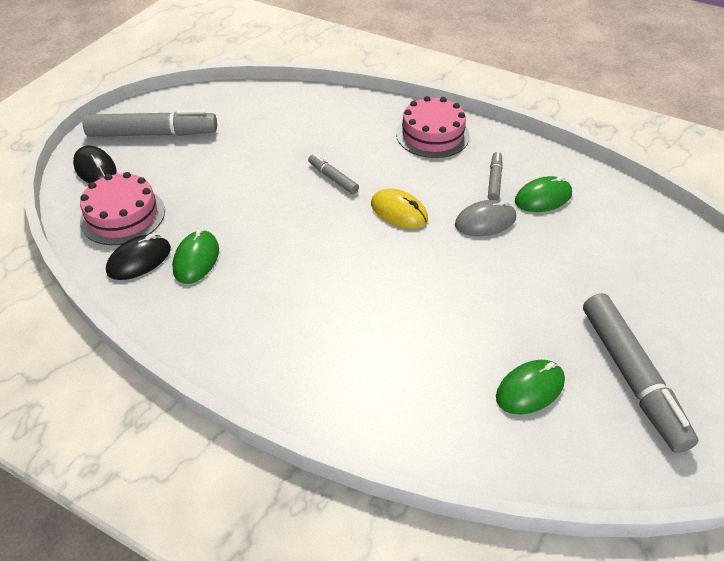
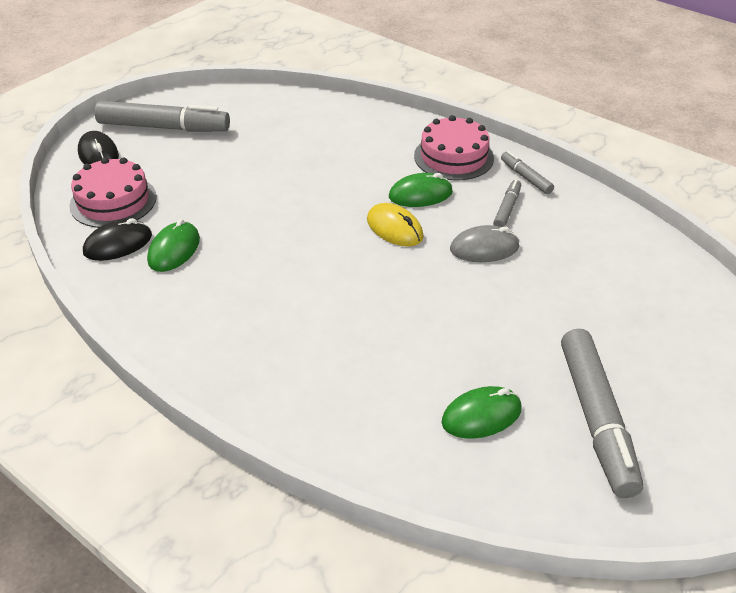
camera: 10 degrees right, 5 degrees down
grey marker [308,154,359,194] -> grey marker moved to [501,151,554,194]
green mouse [515,176,572,212] -> green mouse moved to [389,173,453,207]

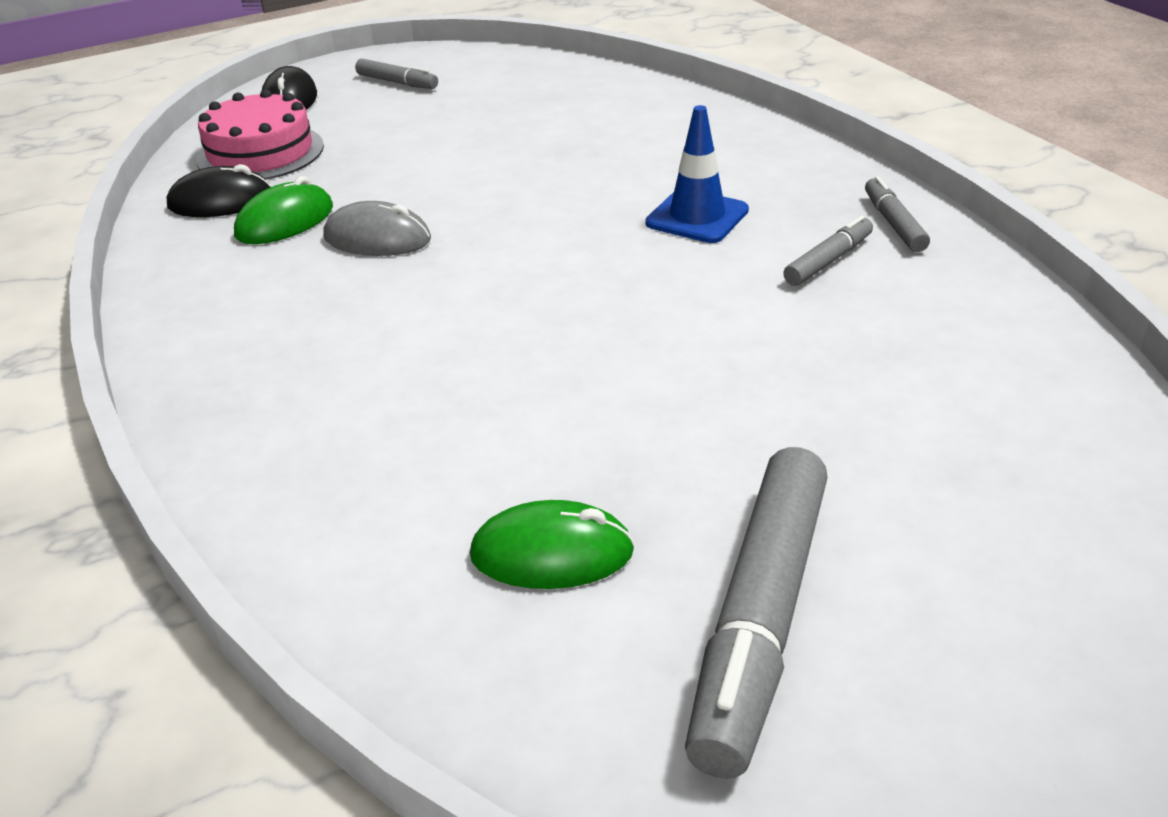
camera: 25 degrees right, 5 degrees down
grey marker [95,101,230,132] -> grey marker [355,59,438,89], size x0.49
yellow mouse [367,203,424,246] -> none
green mouse [389,173,453,207] -> blue traffic cone [645,105,749,243]
pink cake [414,115,494,181] -> none
grey mouse [450,225,520,262] -> grey mouse moved to [323,201,431,256]

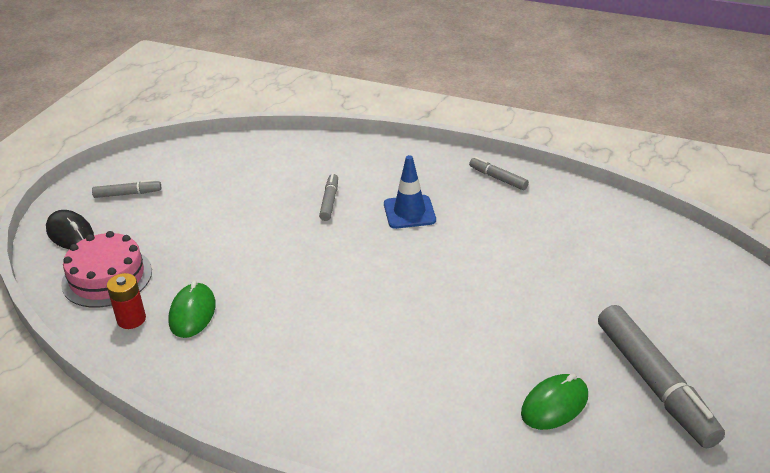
camera: 40 degrees left, 0 degrees up
black mouse [167,164,272,217] -> red battery [107,273,146,329]
grey mouse [323,201,431,256] -> none
grey marker [783,216,873,286] -> grey marker moved to [319,173,338,221]

